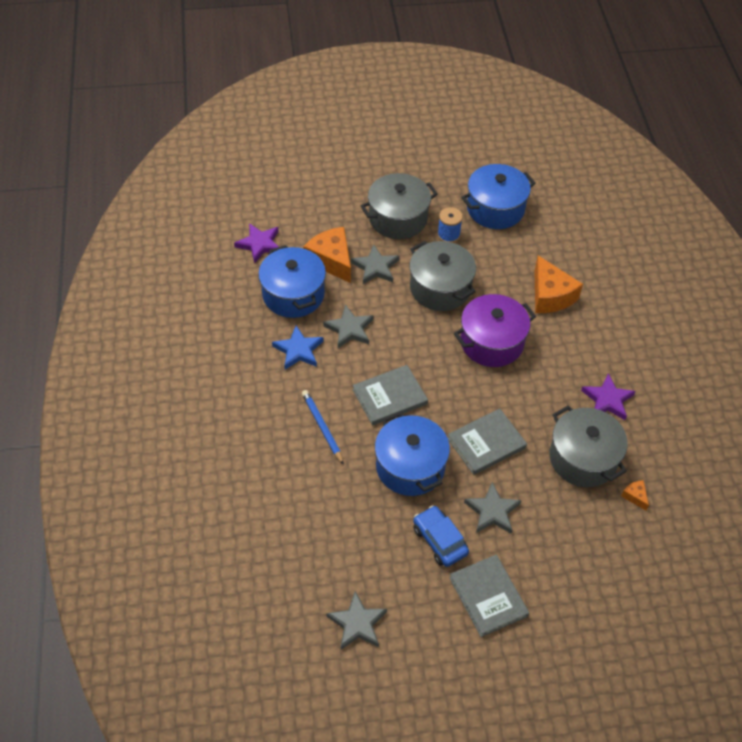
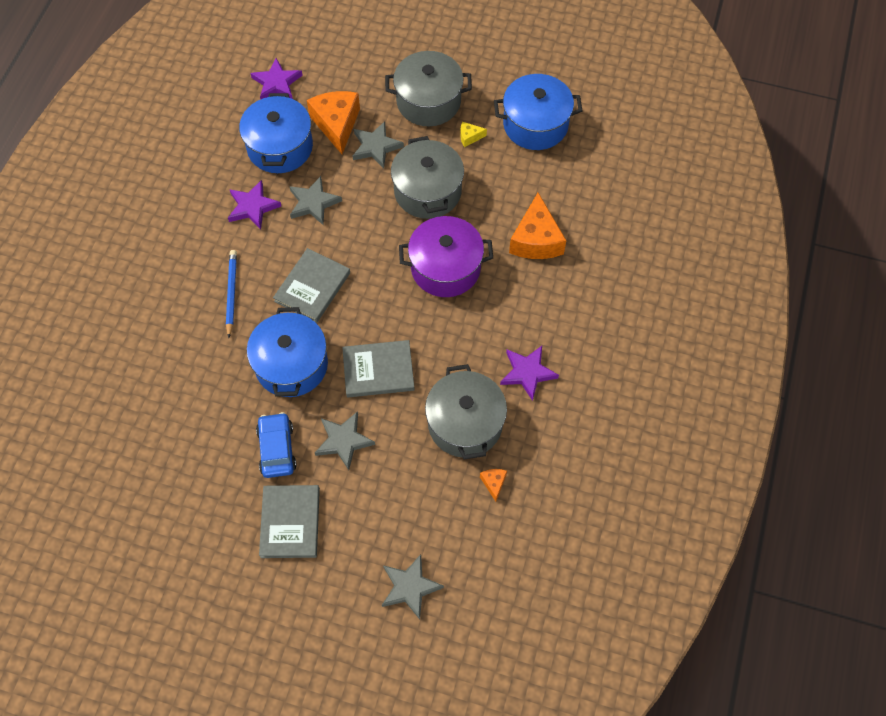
camera: 25 degrees right, 10 degrees up
blue star [272,326,323,370] -> purple star [228,180,281,230]
grey star [326,591,387,650] -> grey star moved to [382,554,444,619]
grey book [353,365,428,426] -> grey book turned 60 degrees counterclockwise [273,248,350,323]
blue spool [437,207,463,243] -> yellow cheese [460,122,487,147]

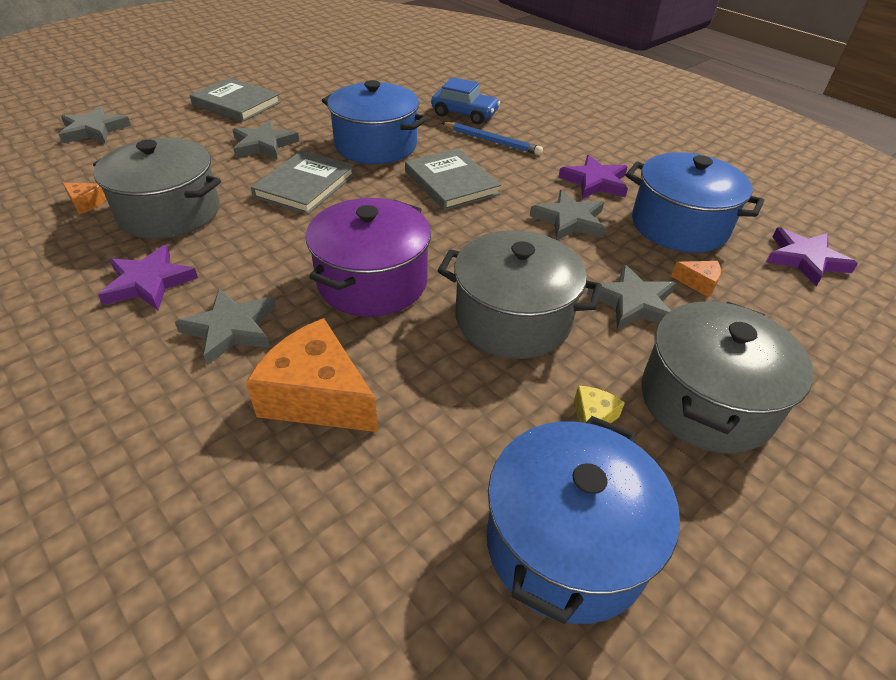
camera: 120 degrees right, 20 degrees down
blue car [256,412,297,478] -> blue car moved to [431,77,500,124]
orange cheese [307,91,360,154] -> orange cheese [671,261,721,297], size x0.45
none -> grey star [175,289,275,365]

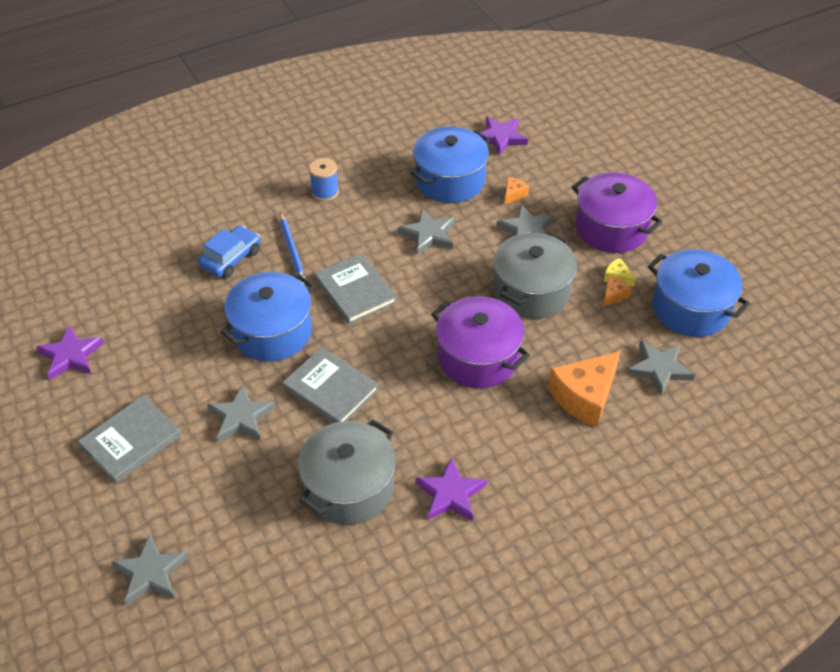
camera: 75 degrees left, 5 degrees up
orange cheese [62,182,106,214] -> orange cheese moved to [603,276,632,306]
grey star [175,289,275,365] -> grey star moved to [627,340,695,396]
grey book [405,148,501,211] -> grey book turned 75 degrees clockwise [314,253,397,324]
blue pencil [442,122,543,155] -> blue pencil turned 120 degrees clockwise [279,212,306,284]
purple star [558,155,628,199] -> purple star moved to [36,325,104,380]
grey pot [642,301,813,454] -> purple pot [572,172,663,253]
none -> blue spool [309,158,339,202]

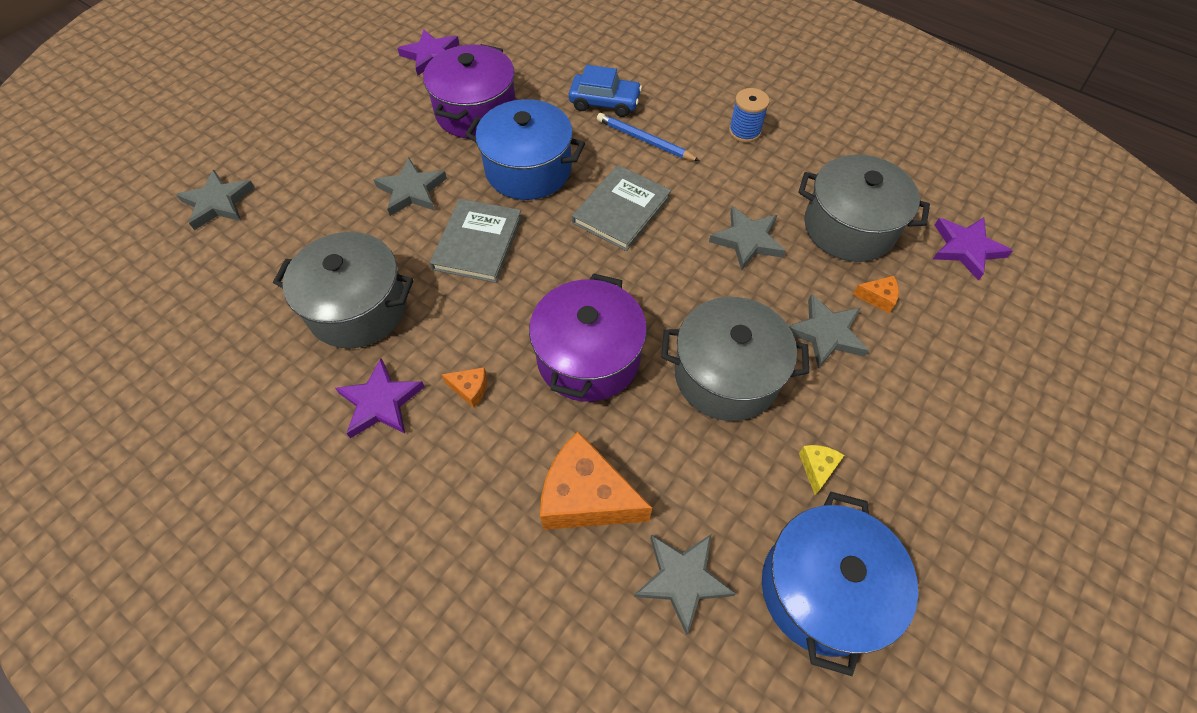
camera: 65 degrees right, 10 degrees up
grey book [78,395,181,483] -> none
blue pencil [279,212,306,284] -> blue pencil turned 75 degrees clockwise [597,113,700,161]
blue pot [411,127,490,203] -> grey pot [798,155,930,262]
purple pot [572,172,663,253] -> purple pot moved to [423,44,516,139]
orange cheese [603,276,632,306] -> orange cheese moved to [441,367,487,408]

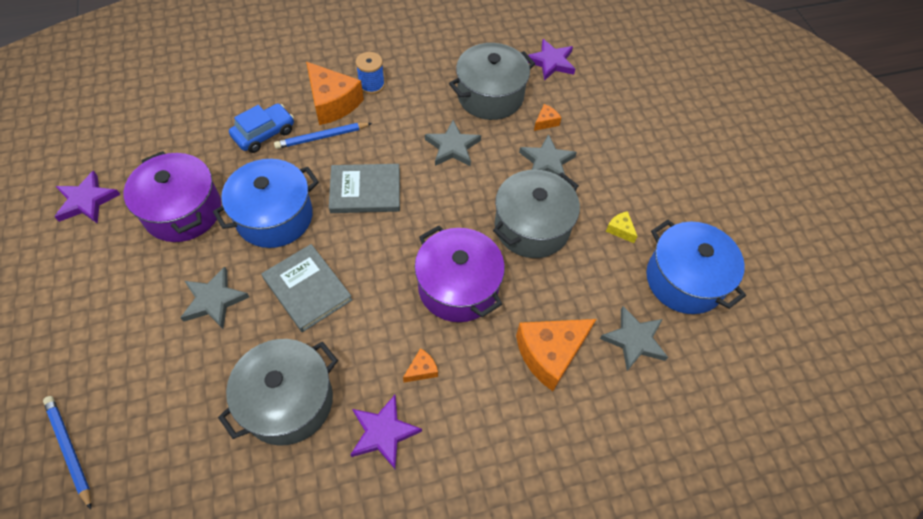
camera: 55 degrees left, 0 degrees up
grey star [176,170,255,230] -> blue pencil [43,396,91,509]
grey book [572,165,671,251] -> grey book turned 75 degrees counterclockwise [329,164,400,213]
none -> orange cheese [306,62,364,125]

